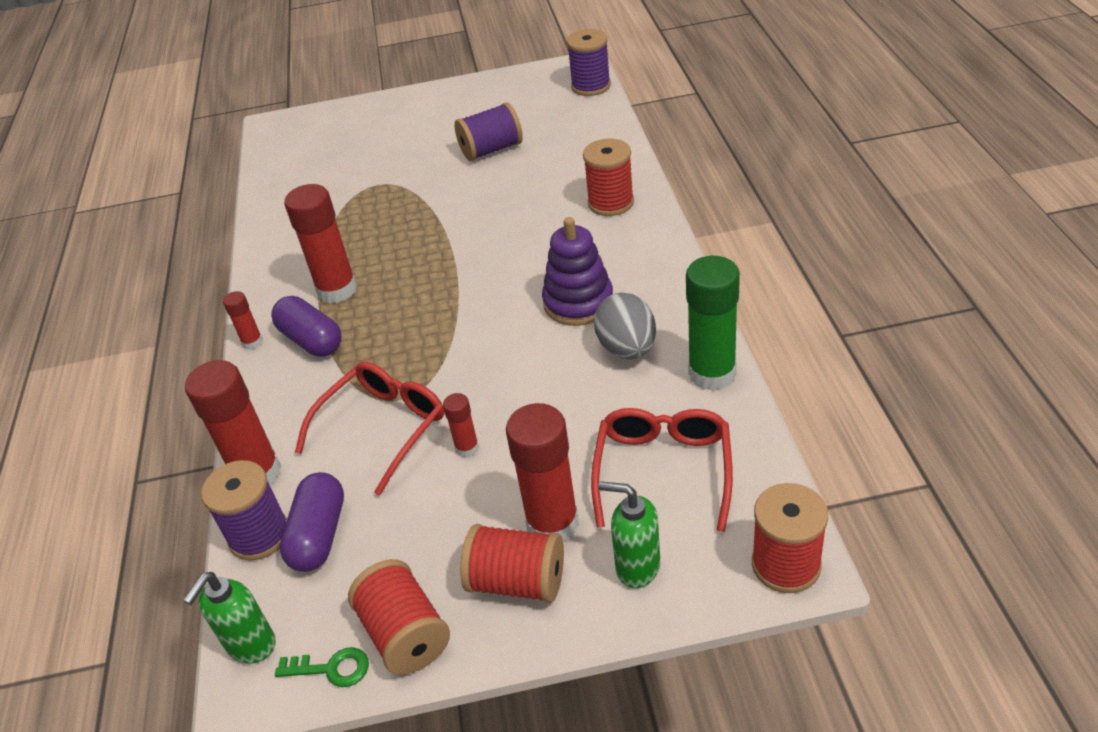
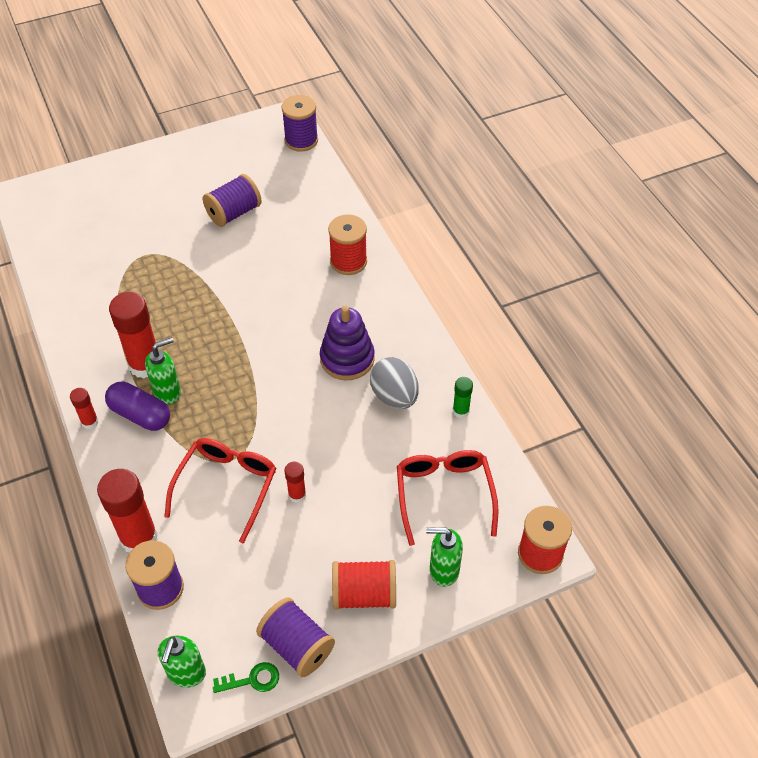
camera: 20 degrees left, 10 degrees up
purple capsule [280,472,344,572] -> none
red spool [348,559,450,675] -> purple spool [256,598,335,677]
red glue stick [506,403,579,541] -> none
green glue stick [686,256,740,391] -> green glue stick [453,377,473,418], size x0.49
none -> green soap dispenser [145,337,181,405]

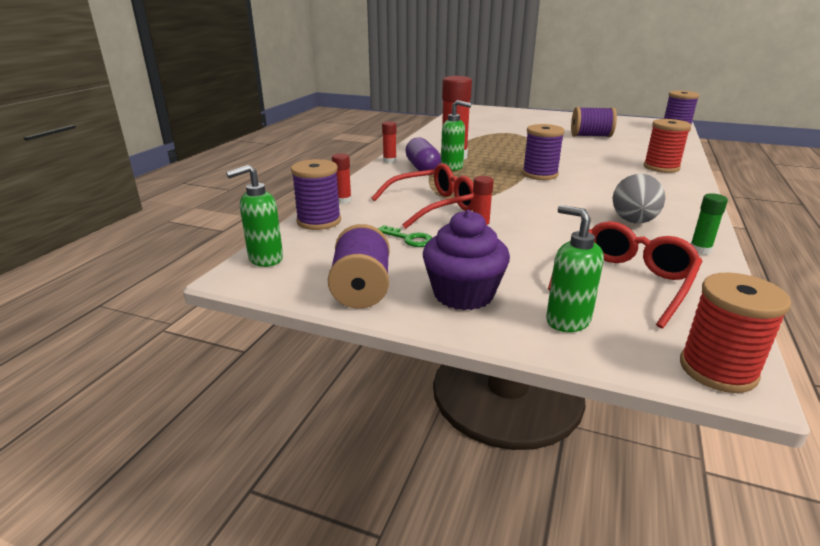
camera: 45 degrees right, 25 degrees down
red glue stick [97,469,158,552] -> red glue stick [332,153,352,204], size x0.49
green key [213,662,279,693] -> green key moved to [377,225,433,247]
purple stacking toy [320,306,375,380] -> none
red spool [332,560,396,610] -> purple cupcake [423,210,510,310]
none -> purple spool [522,124,565,180]

